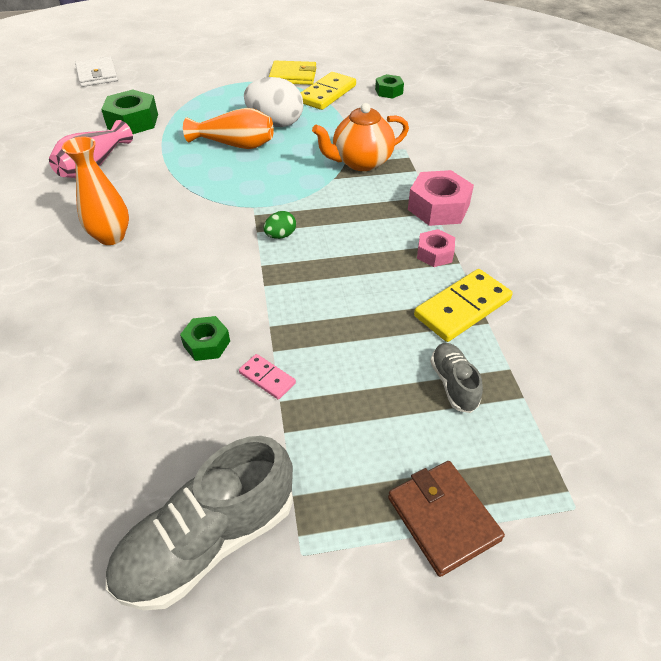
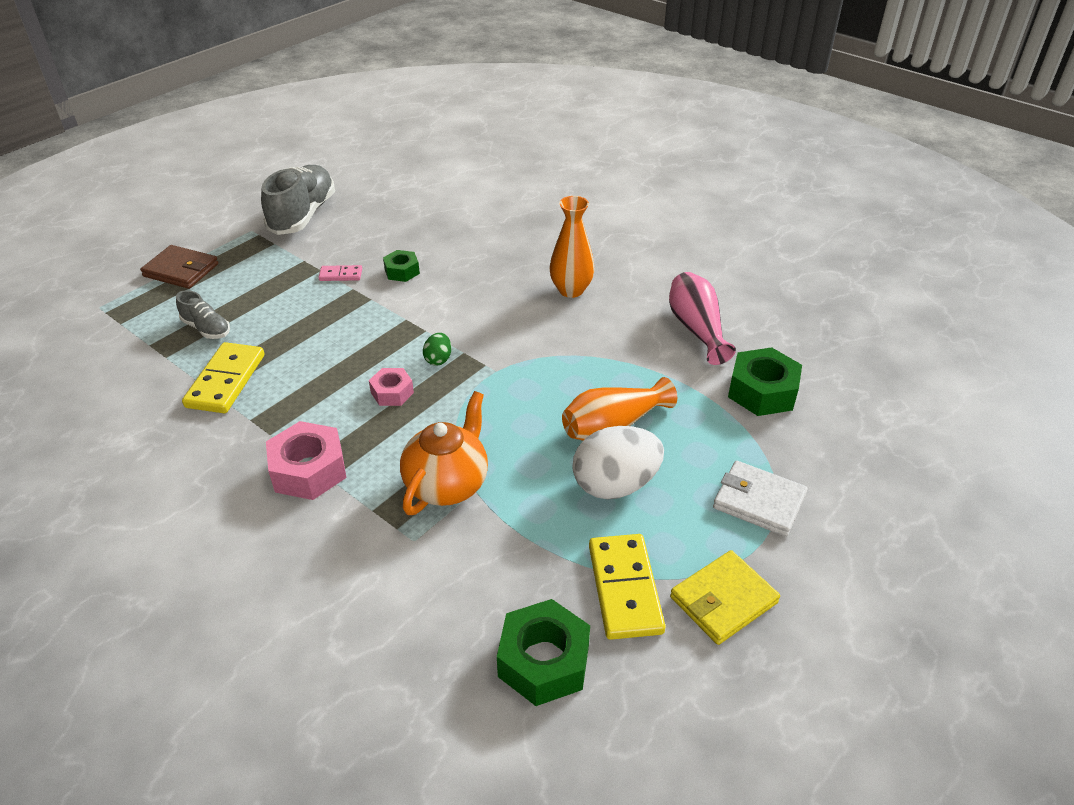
camera: 140 degrees right, 5 degrees down
white wallet [75,57,118,87] -> white wallet moved to [713,461,808,537]
green nut [375,74,404,99] -> green nut [497,599,590,706], size x1.71
pink nut [417,229,455,267] -> pink nut moved to [369,368,414,406]

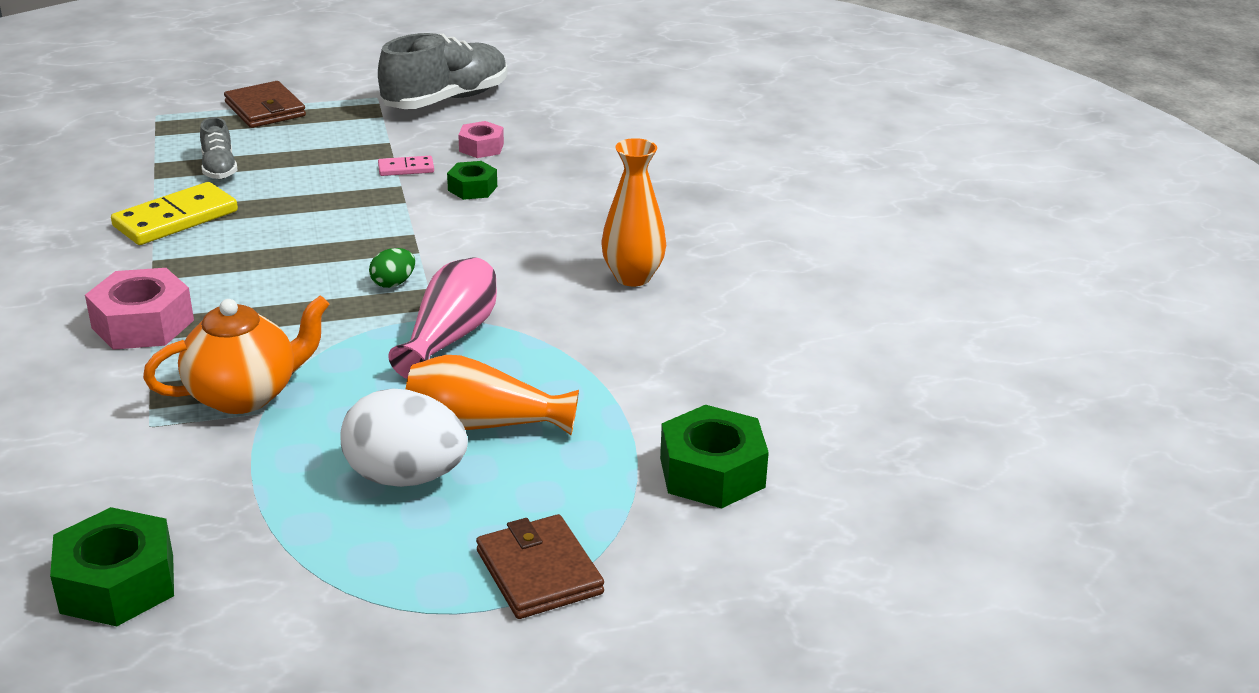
camera: 35 degrees right, 10 degrees down
pink domino [318,265,362,281] -> pink domino turned 45 degrees counterclockwise [378,156,434,176]
pink nut [369,368,414,406] -> pink nut moved to [458,121,504,158]
yellow domino [589,534,666,640] -> none
pink vase [669,272,736,365] -> pink vase moved to [388,257,497,379]
yellow wallet [670,550,780,645] -> none
white wallet [713,461,808,537] -> brown wallet [476,514,604,619]

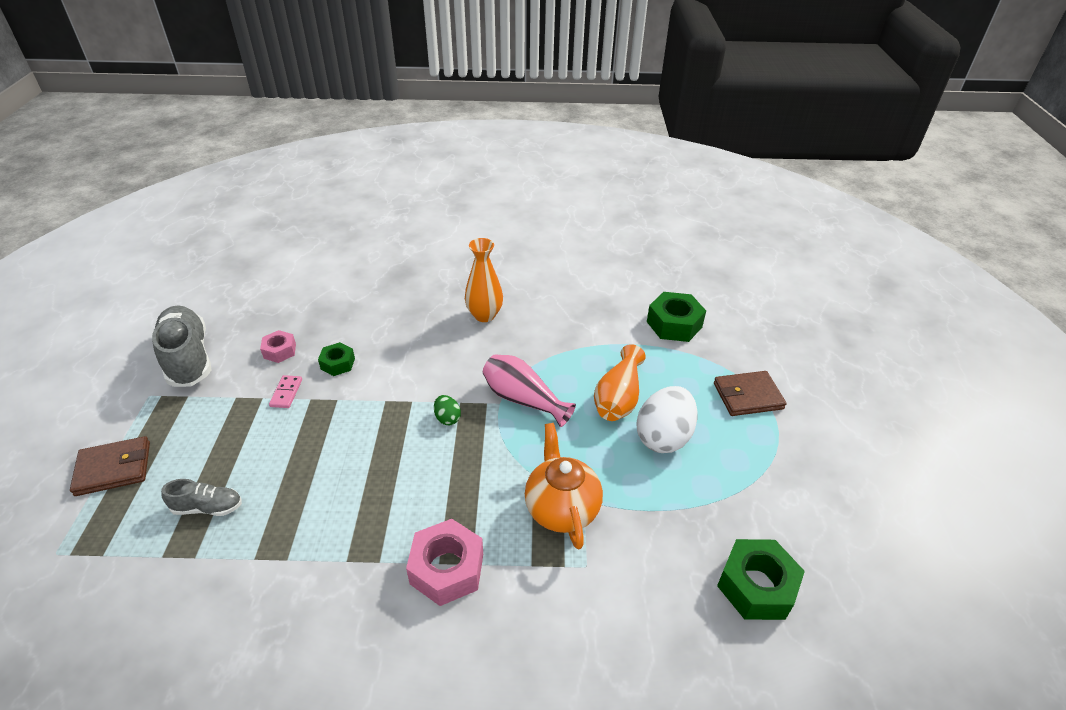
camera: 75 degrees left, 10 degrees up
yellow domino [111,182,238,245] -> none

